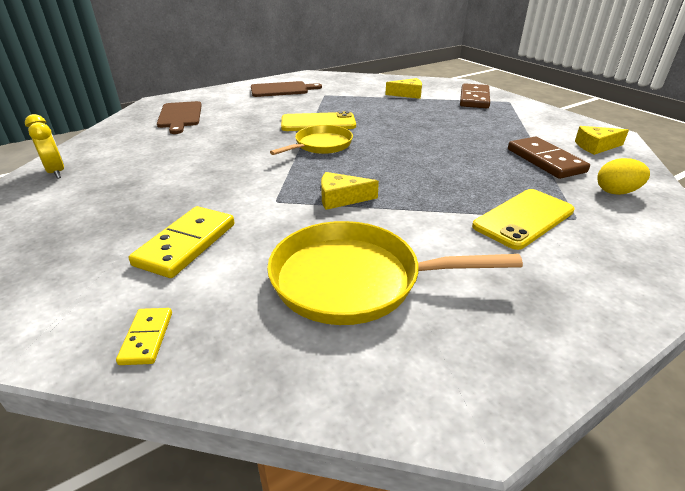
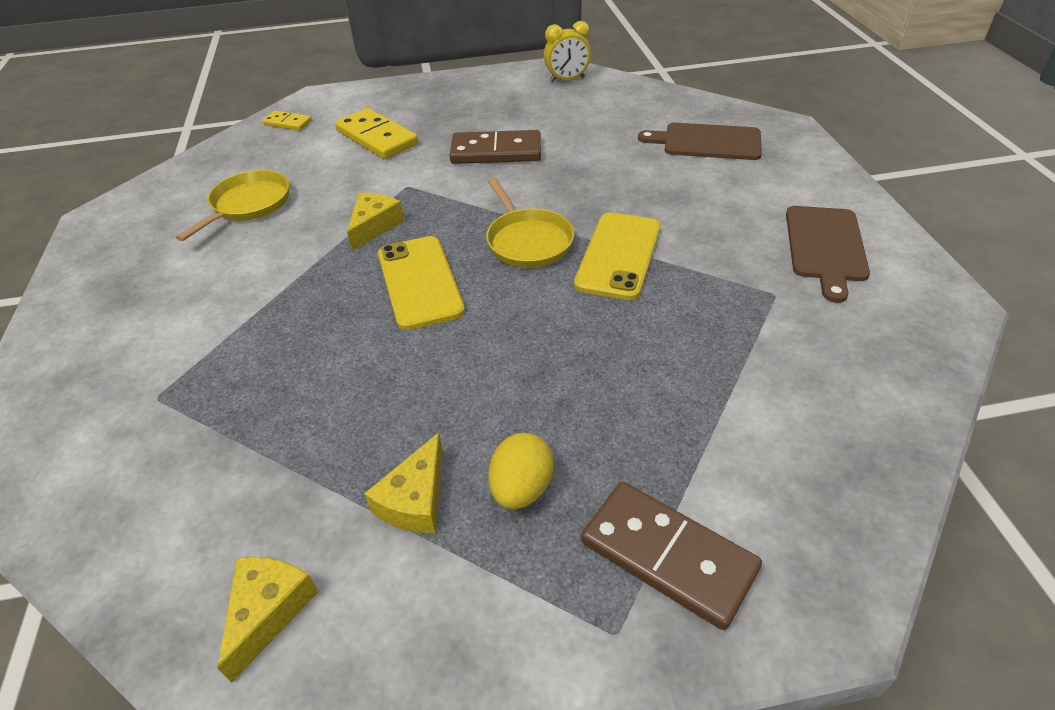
camera: 115 degrees right, 10 degrees up
yellow pan [267,221,523,325] -> yellow pan [176,170,289,241], size x0.63
yellow cheese [385,78,422,99] -> yellow cheese moved to [364,433,443,534]
yellow phone [472,189,574,250] -> yellow phone moved to [378,236,465,330]
brown domino [508,137,590,179] -> brown domino moved to [449,130,541,164]
yellow egg [597,158,650,195] -> yellow egg moved to [488,433,554,509]

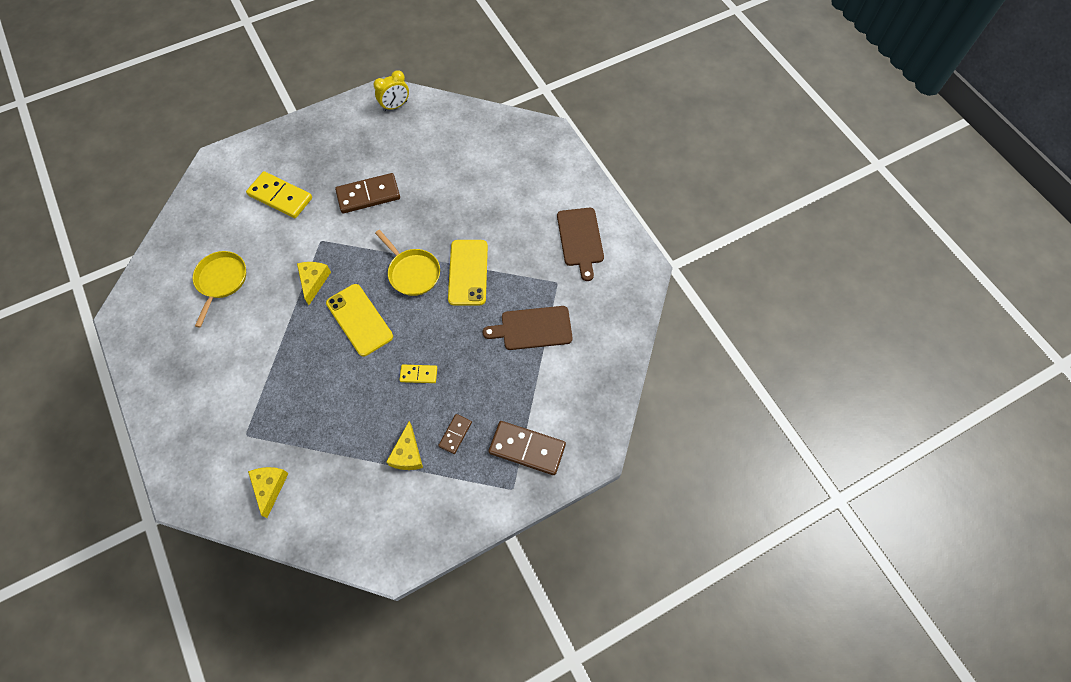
camera: 20 degrees left, 20 degrees up
yellow cheese [217,557,318,683] -> yellow cheese moved to [248,467,289,518]
yellow domino [262,111,312,130] -> yellow domino moved to [400,365,437,383]
yellow egg [488,433,554,509] -> brown domino [438,414,472,454]
brown cutting board [638,123,762,160] -> brown cutting board moved to [483,306,573,350]

